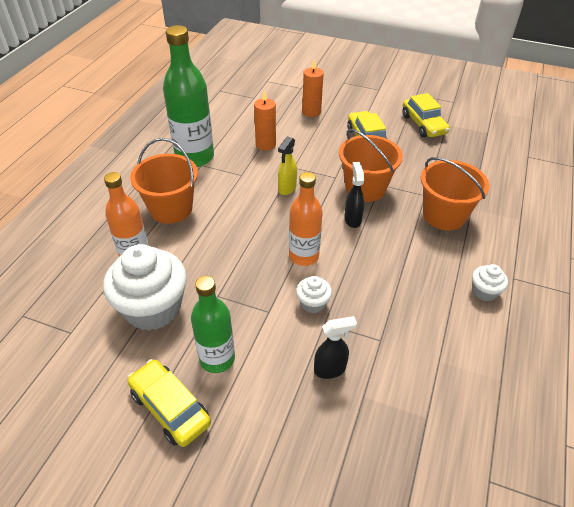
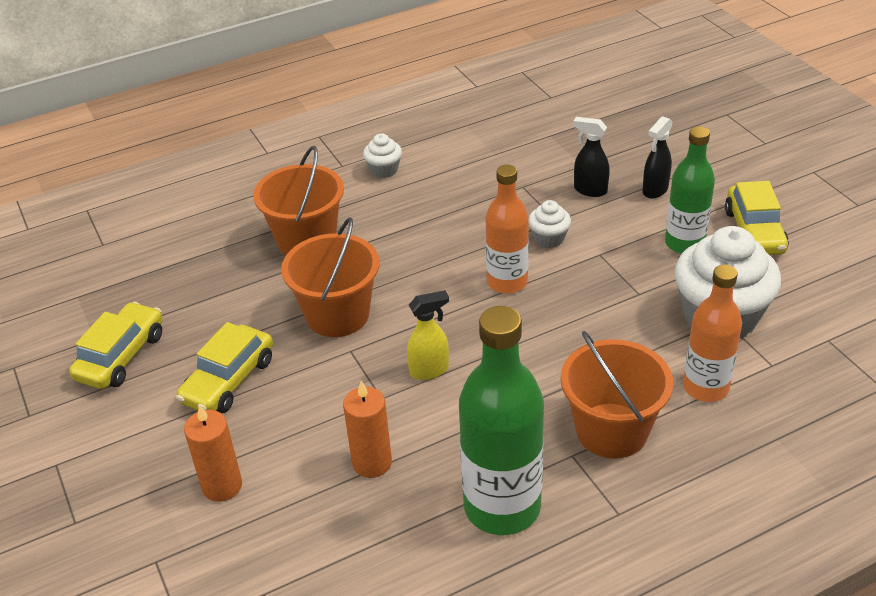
camera: 135 degrees left, 5 degrees down
black spray bottle [344,162,364,228] -> black spray bottle moved to [643,116,673,199]

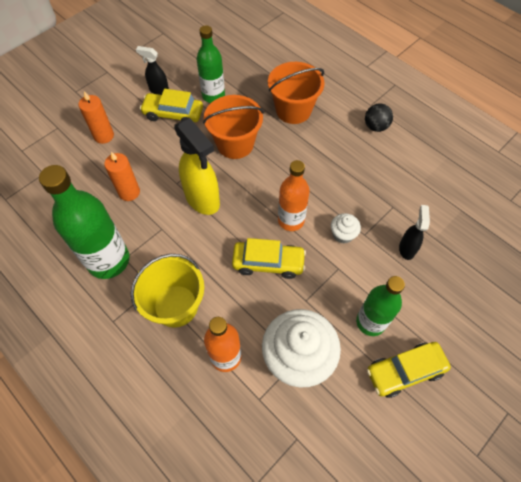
camera: 70 degrees right, 20 degrees up
yellow car [69,302,163,389] -> yellow car moved to [232,238,306,279]
white cupcake [363,133,402,178] -> black ball [365,103,393,132]
yellow spray bottle [407,290,449,380] -> yellow spray bottle [174,118,220,215], size x1.85
orange bucket [561,331,673,459] -> yellow bucket [131,254,204,327]
black spray bottle [643,116,673,199] -> black spray bottle moved to [136,46,169,95]
none -> green bottle [197,25,225,103]

